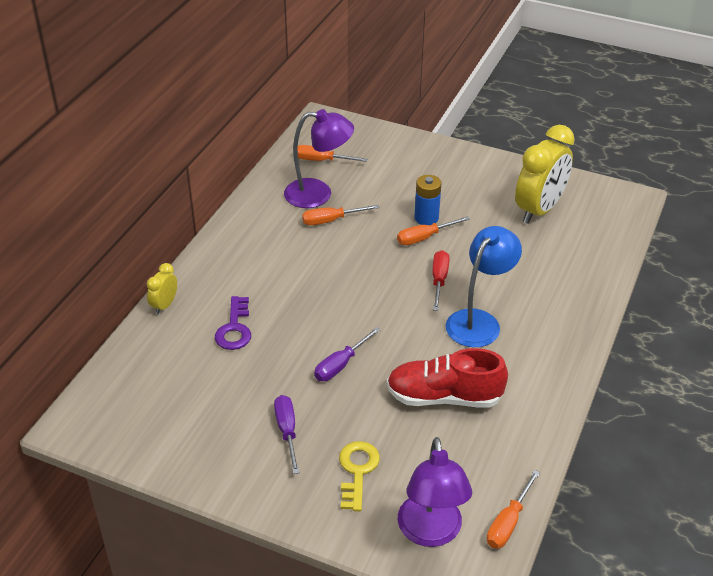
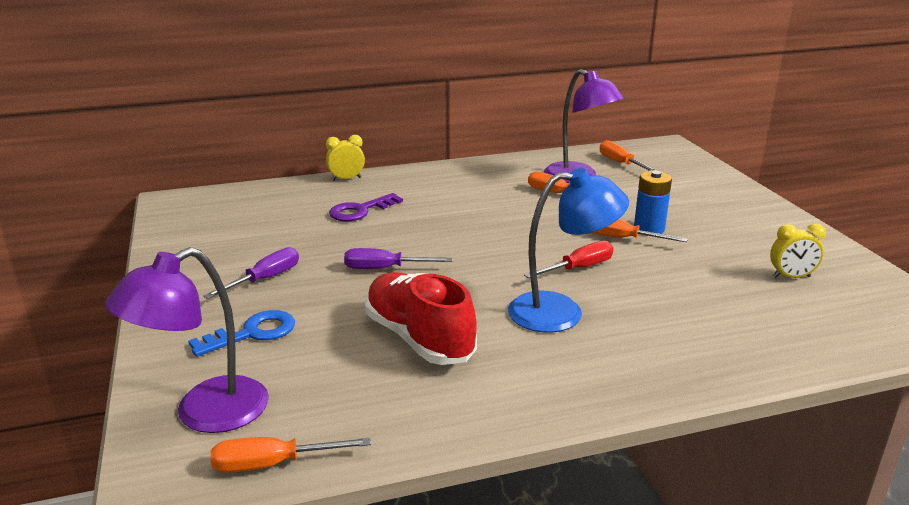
camera: 50 degrees right, 15 degrees down
yellow key [339,441,380,511] -> blue key [188,310,295,357]
yellow clock [515,125,575,224] -> yellow clock [770,223,826,278], size x0.47

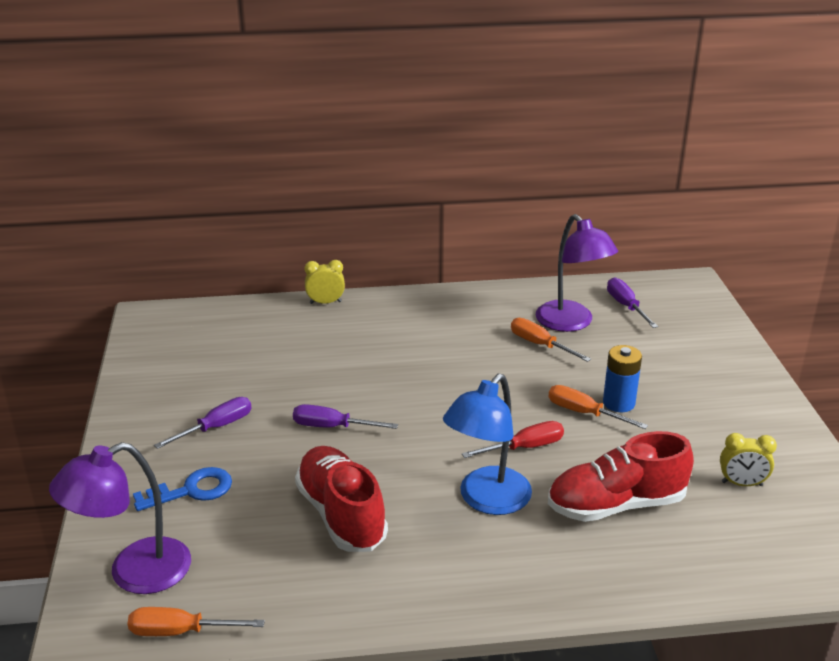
camera: 10 degrees right, 5 degrees up
purple key [329,193,403,221] -> none
blue lamp [508,168,629,333] -> blue lamp turned 120 degrees clockwise [443,374,532,515]
orange screwdriver [600,140,657,171] -> purple screwdriver [607,277,658,328]
none -> red shoe [548,431,694,522]

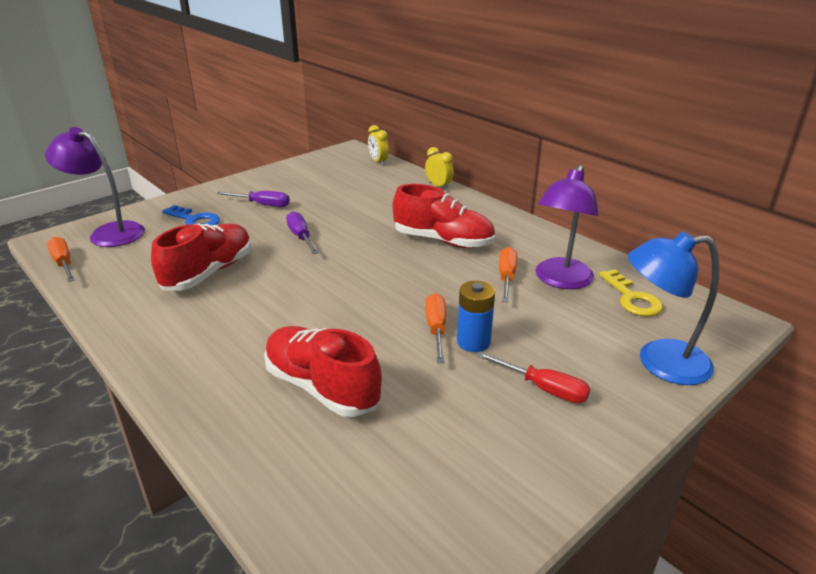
camera: 55 degrees right, 0 degrees up
blue lamp [443,374,532,515] -> blue lamp moved to [628,231,719,385]
red screwdriver [462,421,564,458] -> red screwdriver moved to [476,352,590,403]
purple screwdriver [607,277,658,328] -> yellow key [598,269,663,316]
yellow clock [720,433,777,486] -> yellow clock moved to [368,125,389,166]
none -> red shoe [393,184,495,248]

